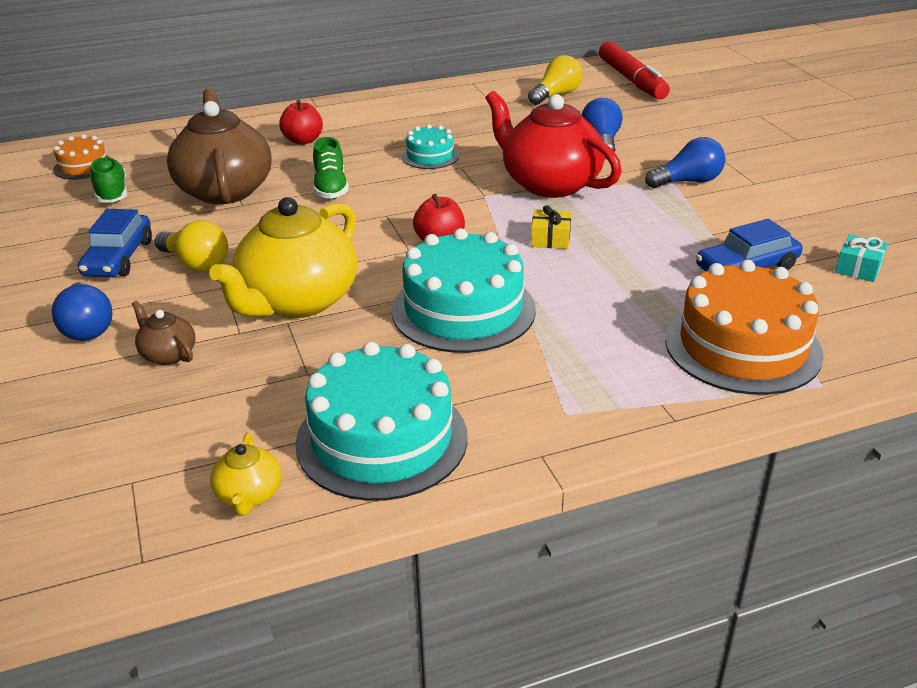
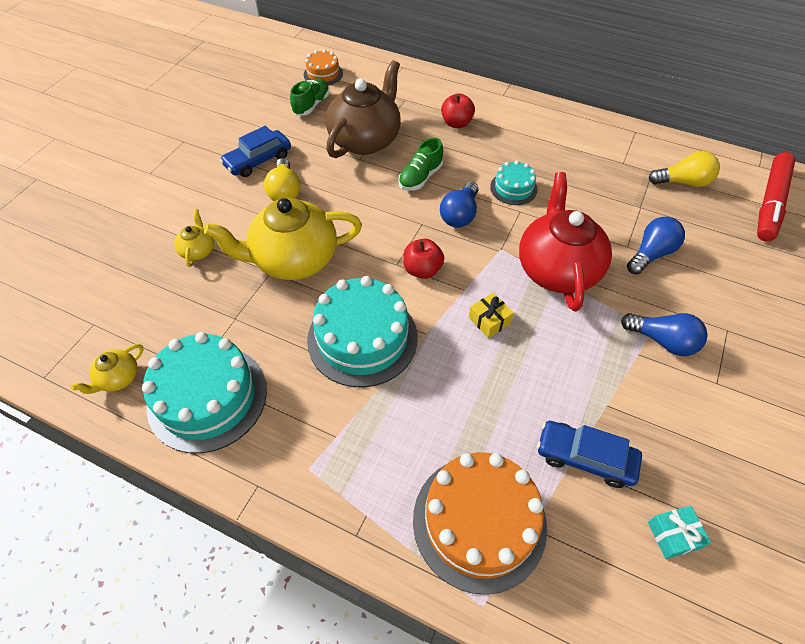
camera: 45 degrees right, 20 degrees up
blue light bulb [52,282,112,341] -> blue light bulb moved to [440,182,478,228]
brown teapot [132,301,195,365] -> yellow teapot [174,209,214,267]

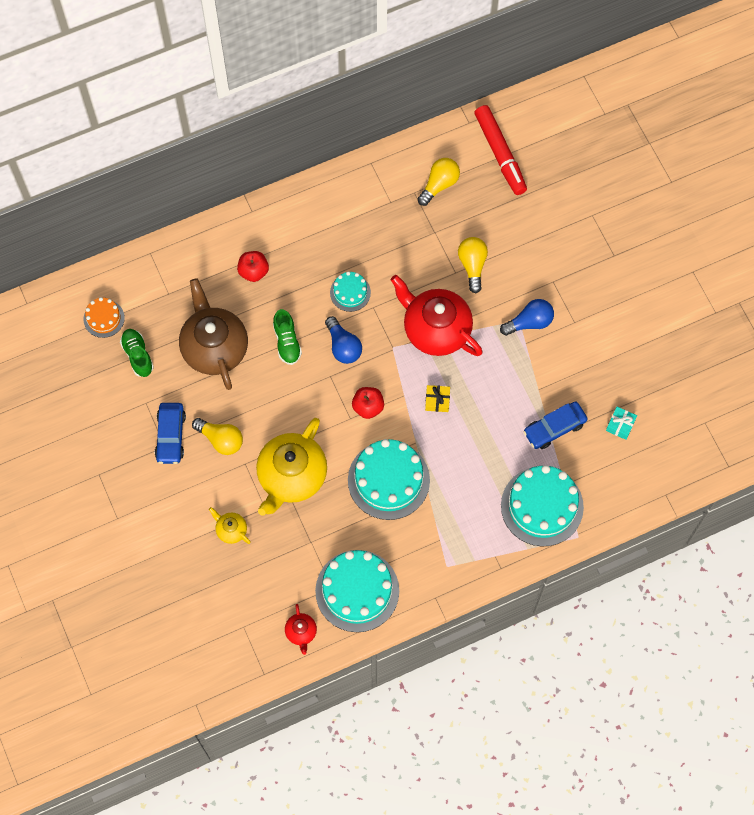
camera: 50 degrees left, 15 degrees up
yellow teapot [71,344,144,394] -> red teapot [285,604,317,655]
orange cake [413,452,547,595] -> turquoise cake [501,465,584,546]
blue light bulb [627,217,685,275] -> yellow light bulb [458,237,488,293]

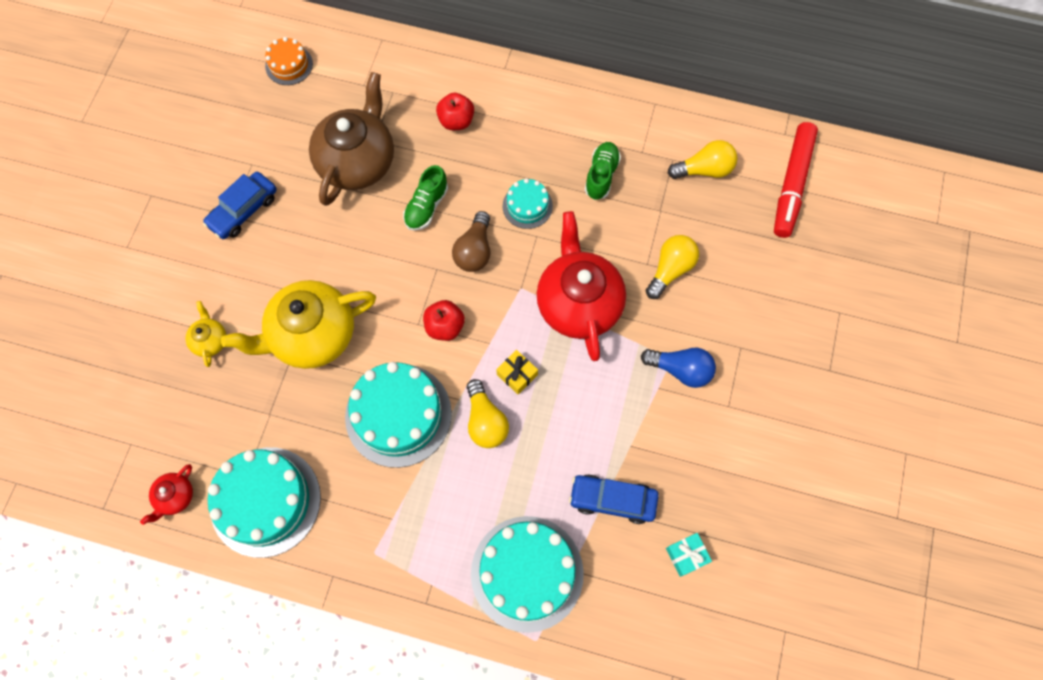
camera: 40 degrees right, 0 degrees up
green shoe [120,329,154,377] -> green shoe moved to [585,142,621,200]
yellow light bulb [192,418,243,455] -> yellow light bulb moved to [467,379,509,448]
blue light bulb [325,316,362,364] -> brown light bulb [452,211,490,272]

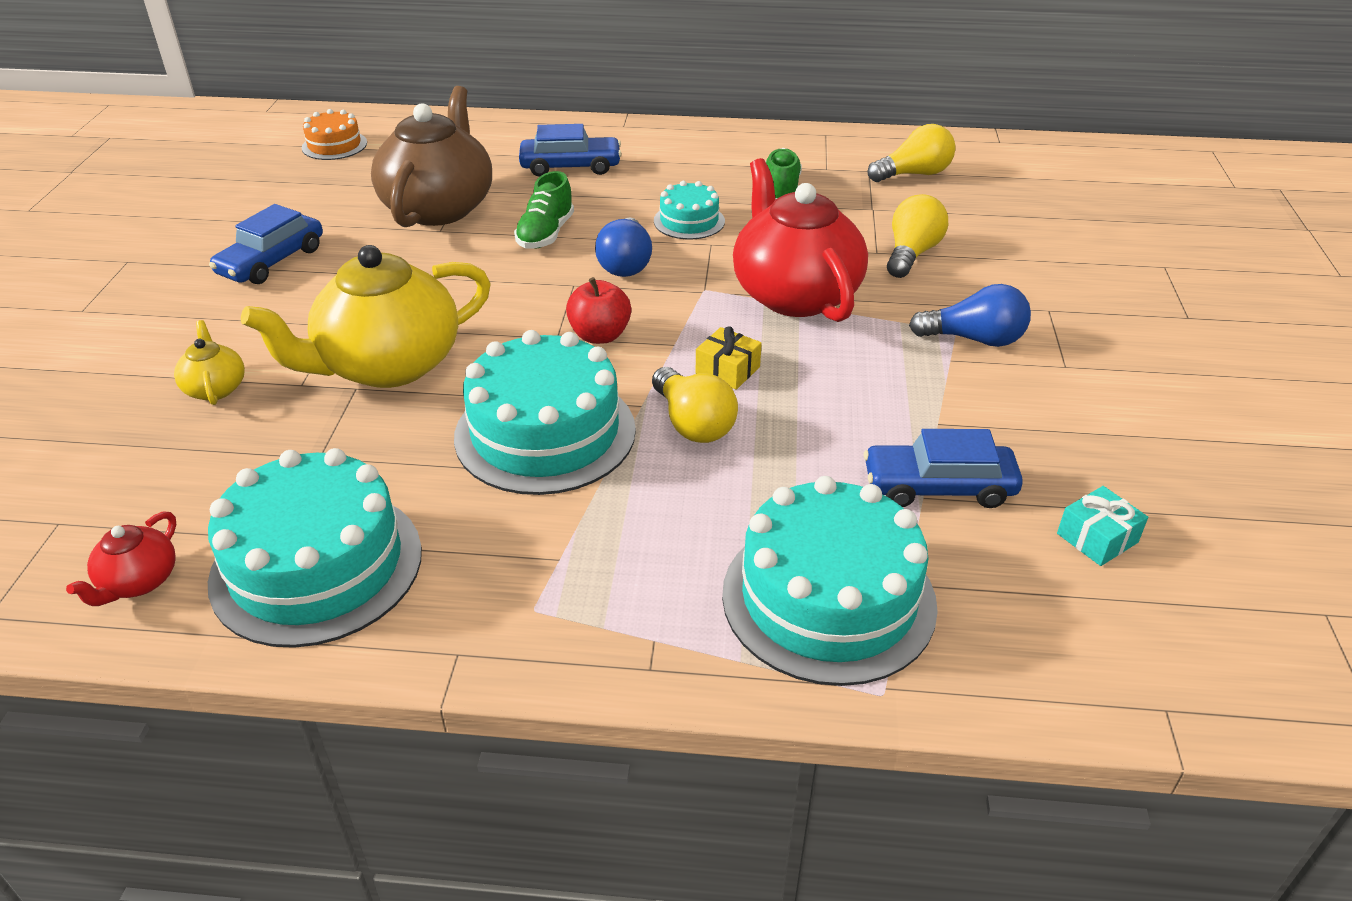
camera: 10 degrees left, 30 degrees down
red apple [436,93,474,130] -> blue car [519,124,622,176]
brown light bulb [452,211,490,272] -> blue light bulb [595,217,652,277]
red marker [774,122,818,238] -> none

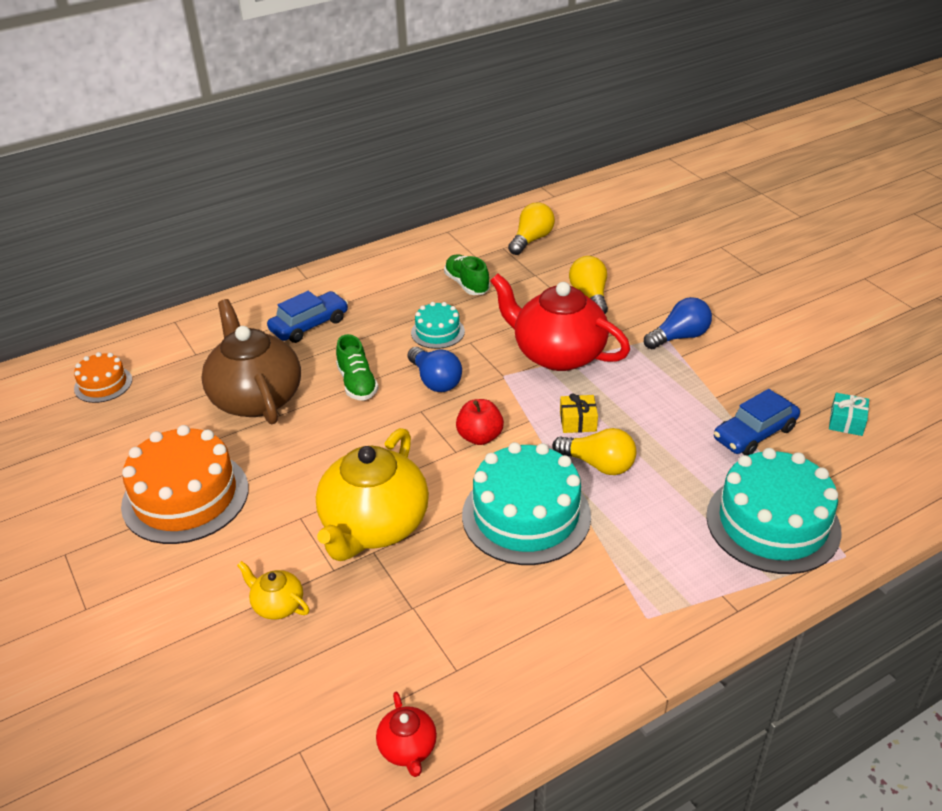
camera: 35 degrees left, 0 degrees up
turquoise cake [208,448,422,648] -> none
blue car [209,204,323,284] -> orange cake [121,425,248,544]

